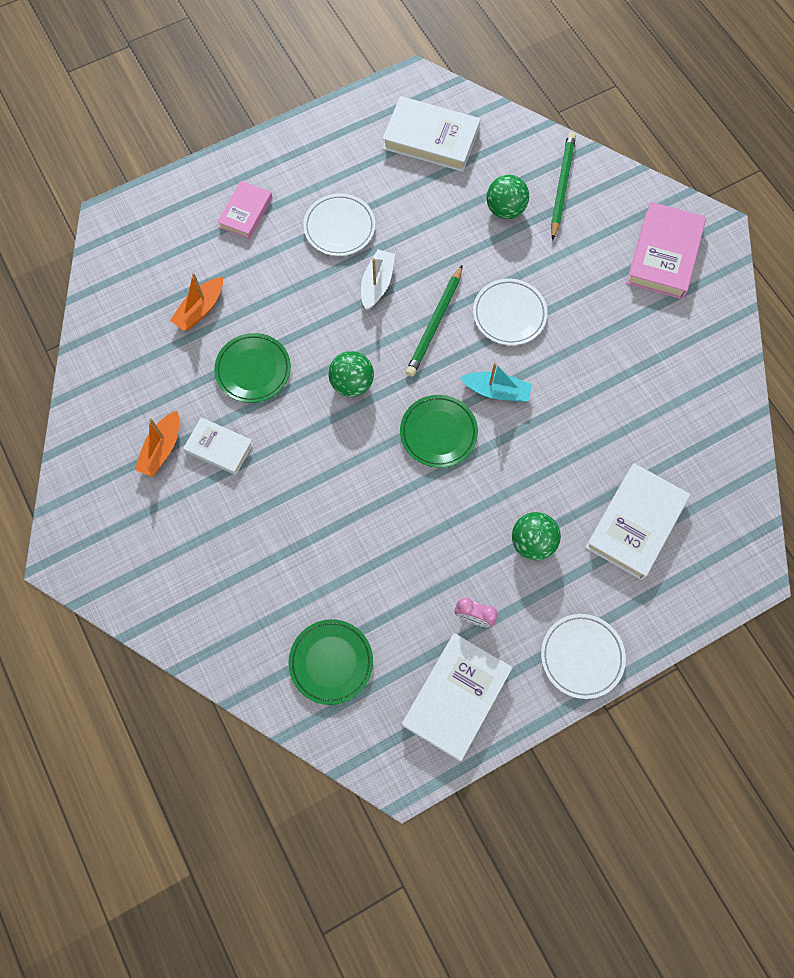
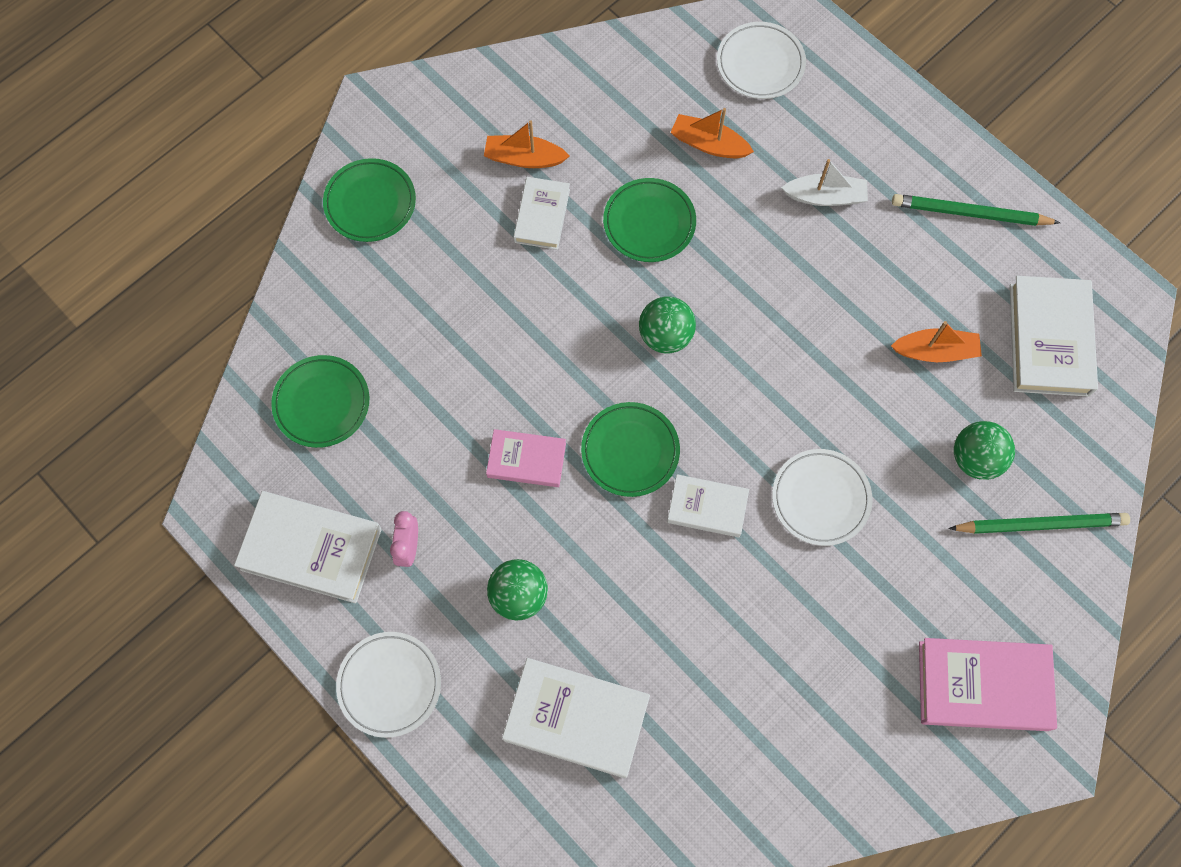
camera: 75 degrees right, 0 degrees up
pink book [217,181,272,239] -> pink book moved to [486,429,566,487]
white plate [303,193,375,256] -> white plate moved to [717,22,806,99]
white boat [361,249,395,310] -> white boat moved to [781,159,868,206]
green pencil [406,265,463,377] -> green pencil moved to [892,194,1060,226]
turquoise boat [460,363,532,402] -> white book [667,474,749,538]
none -> green plate [323,158,416,242]
none -> orange boat [891,321,982,362]

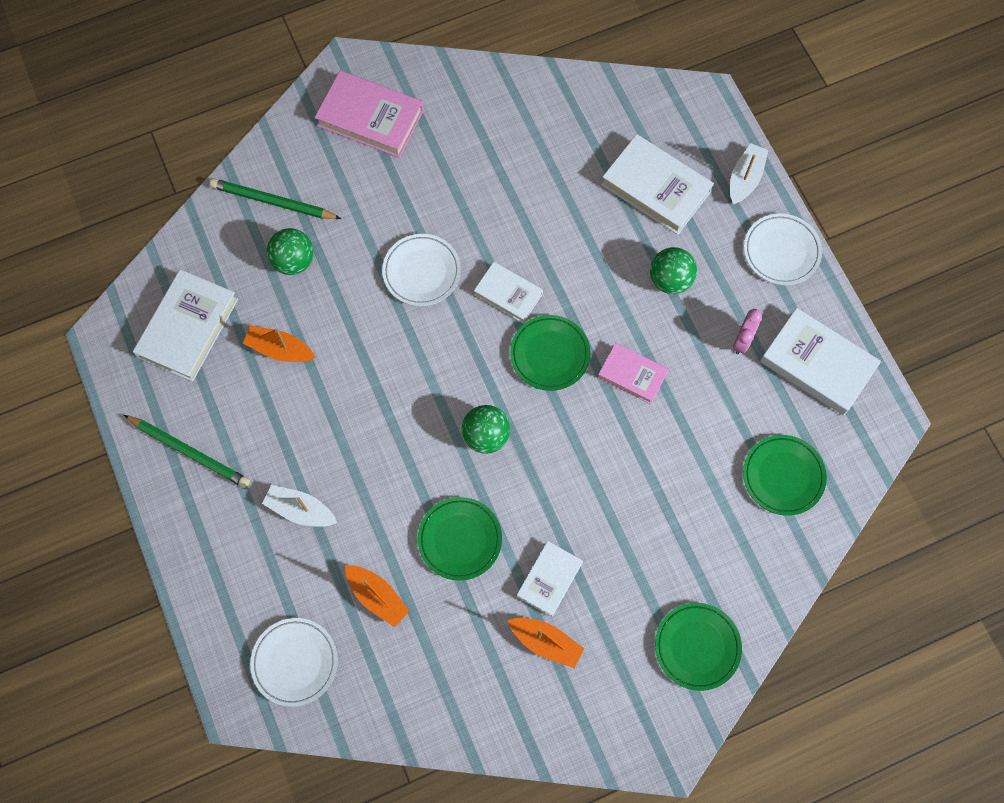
camera: 160 degrees left, 0 degrees up
none -> white boat [730,143,768,204]

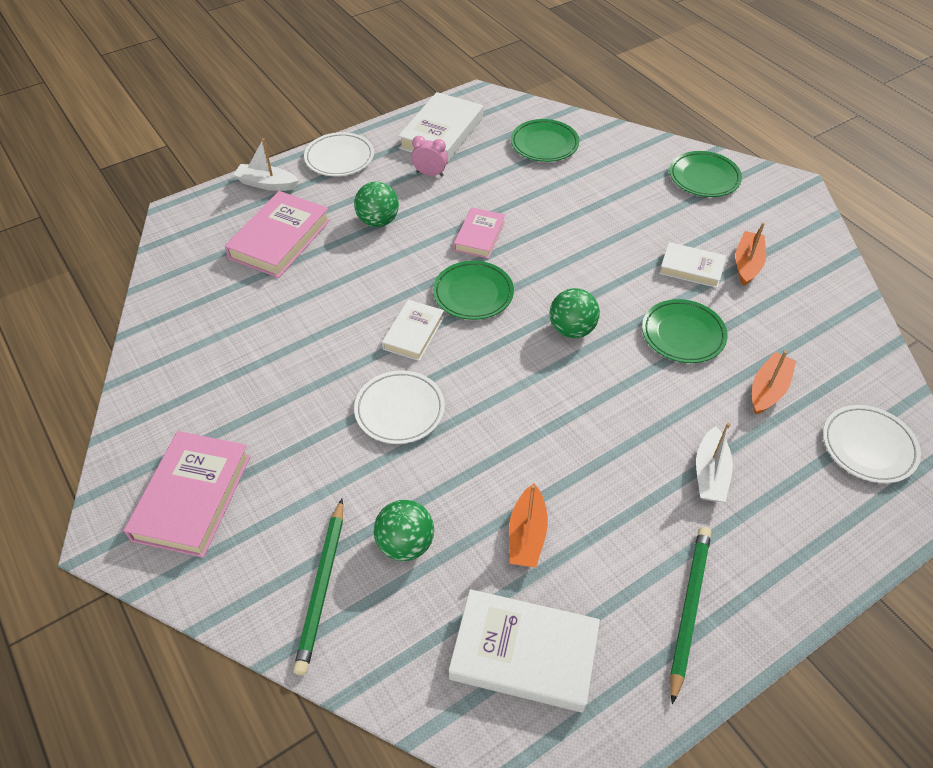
camera: 100 degrees left, 20 degrees down
white book [601,134,714,235] -> pink book [225,191,330,278]

